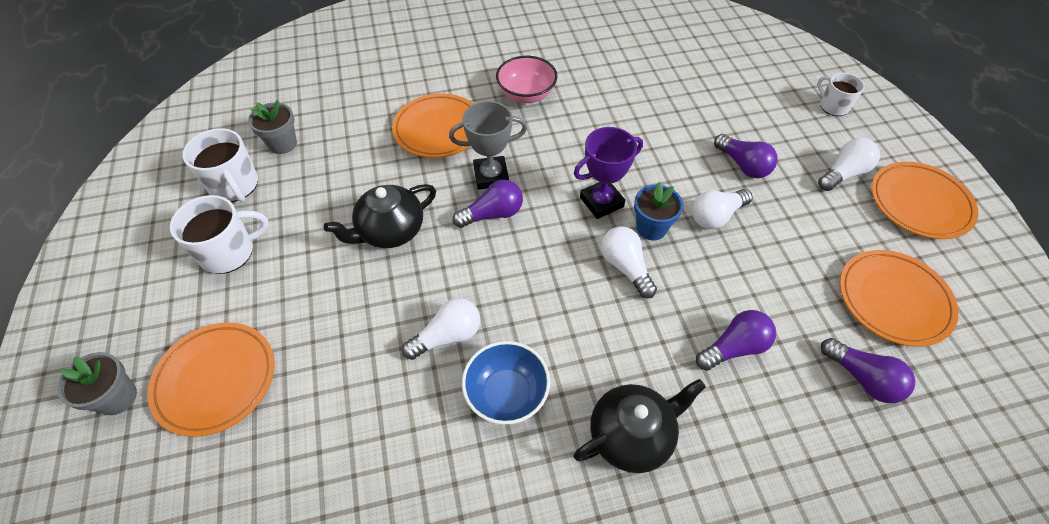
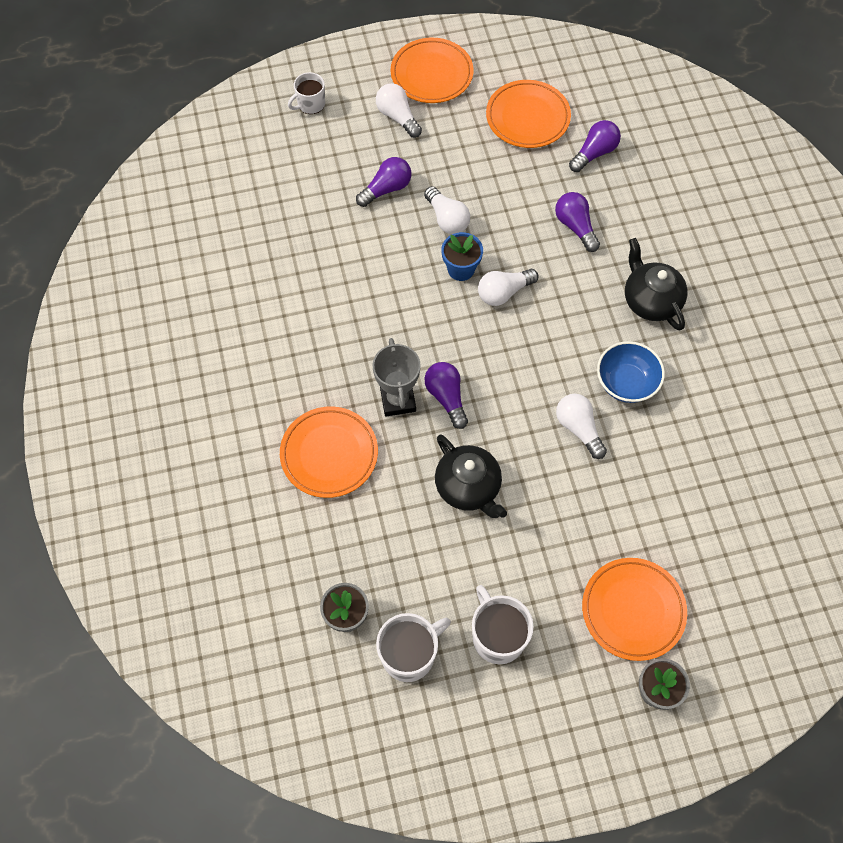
camera: 90 degrees left, 10 degrees up
pink bowl [496,56,557,103] -> none
purple trophy [574,127,643,219] -> none

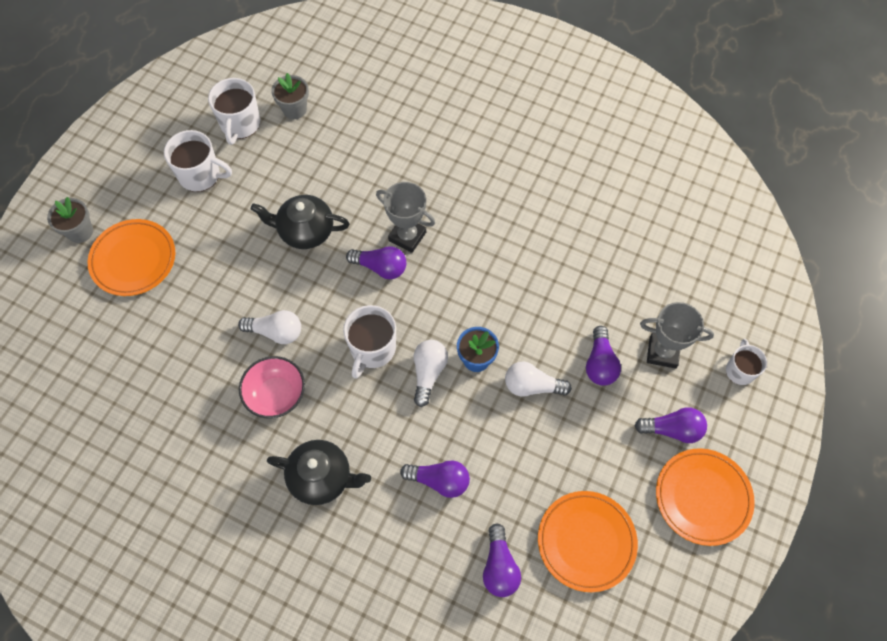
camera: 130 degrees right, 0 degrees up
orange plate [280,406,378,498] -> none
white light bulb [376,83,422,138] -> purple light bulb [635,407,707,443]
blue bowl [597,341,665,403] -> pink bowl [239,356,305,419]
none -> white mug [343,305,396,379]
none -> grey trophy [640,302,714,368]

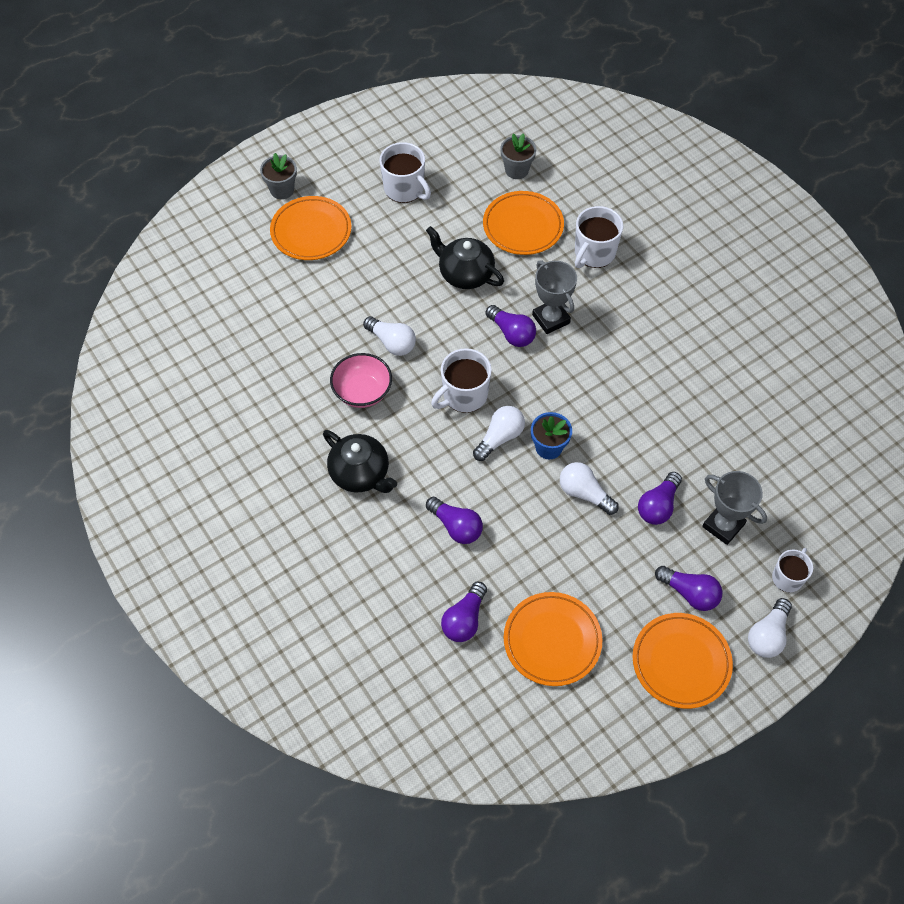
camera: 30 degrees right, 5 degrees down
white mug [208,78,260,145] -> white mug moved to [575,206,623,268]
none -> orange plate [483,191,564,255]
none -> white light bulb [748,598,792,658]

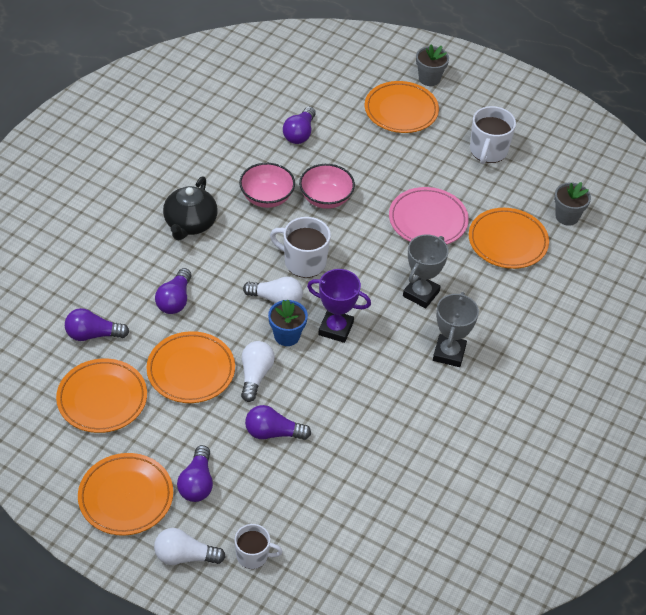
camera: 60 degrees right, 10 degrees down
white light bulb [363,316,416,356] -> pink bowl [299,164,355,209]
black teapot [426,226,504,289] -> pink plate [389,187,469,244]
purple light bulb [486,305,536,347] -> purple light bulb moved to [283,107,316,144]
white mug [575,206,623,268] -> none
grey trophy [702,471,767,545] -> grey trophy moved to [433,292,479,367]
none -> orange plate [146,331,235,403]
none -> purple trophy [307,269,371,343]

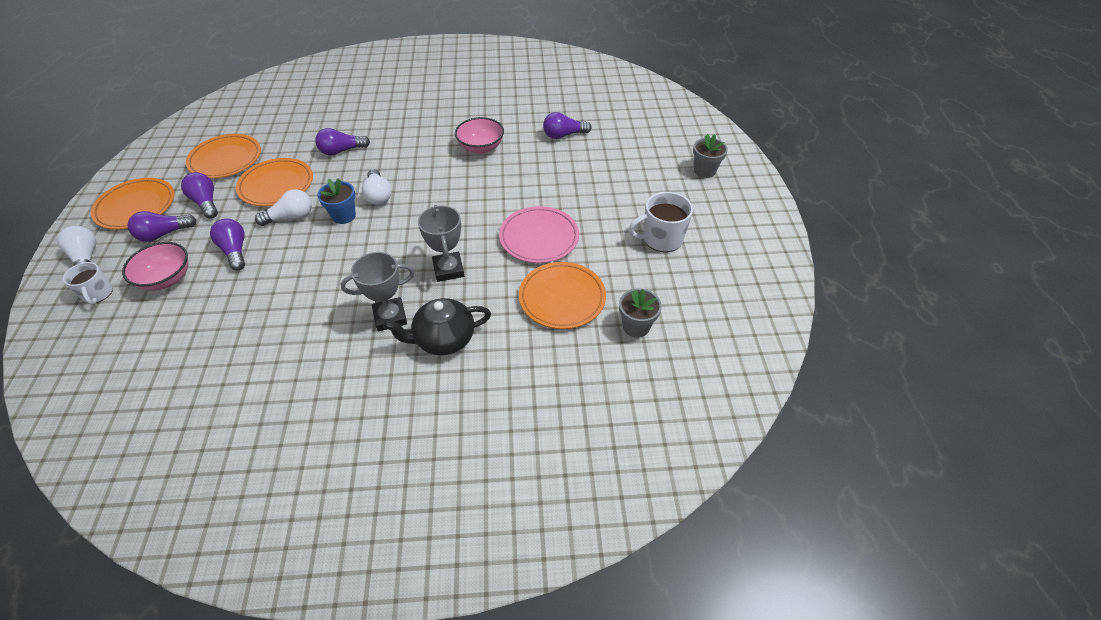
camera: 60 degrees right, 0 degrees up
purple light bulb [65,308,129,341] -> purple light bulb moved to [181,172,218,219]
black teapot [163,176,217,240] -> black teapot moved to [383,298,491,355]
white mug [270,217,331,278] -> none
pink bowl [299,164,355,209] -> pink bowl moved to [122,242,188,291]
purple trophy [307,269,371,343] -> none
orange plate [365,81,439,133] -> none
grey trophy [403,234,449,308] -> grey trophy turned 75 degrees clockwise [418,205,464,282]

